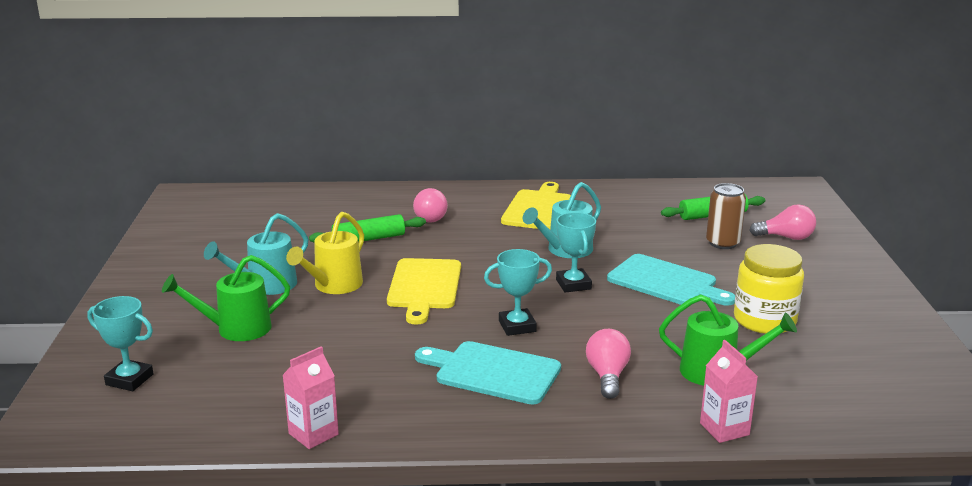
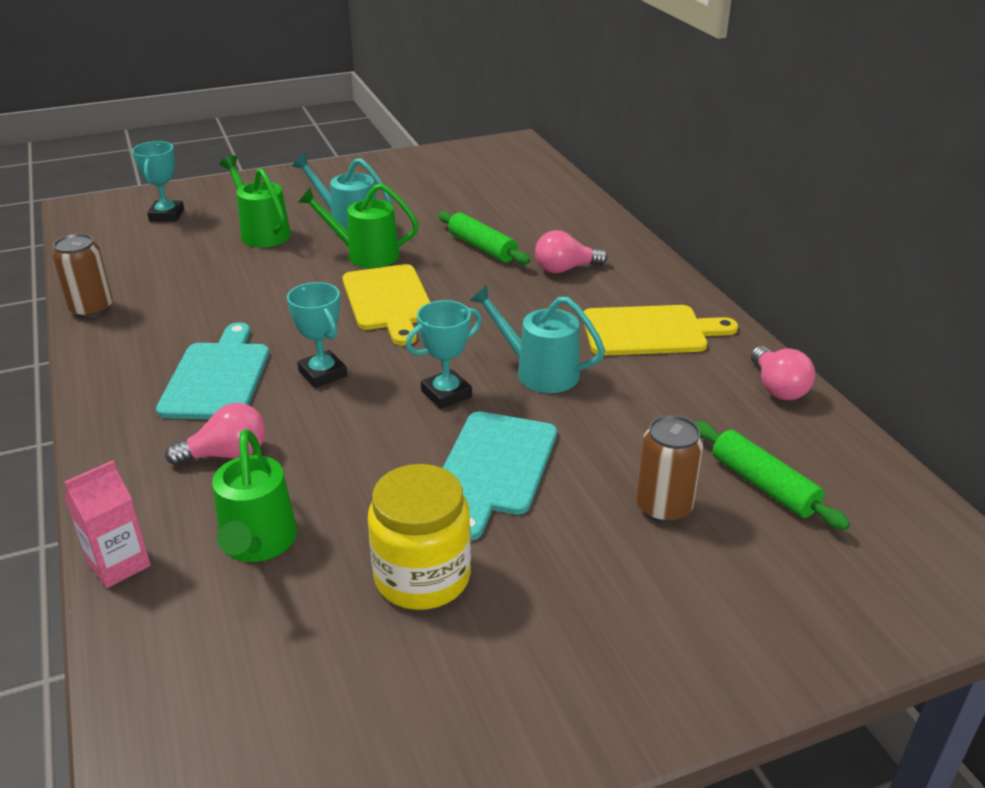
camera: 70 degrees right, 10 degrees up
pink carton [283,346,339,449] -> brown can [52,234,113,318]
yellow watering can [286,212,364,294] -> green watering can [298,184,419,268]
yellow cutting board [387,258,461,325] -> yellow cutting board turned 90 degrees counterclockwise [343,264,430,345]
pink light bulb [749,204,816,240] -> pink light bulb moved to [751,346,815,400]

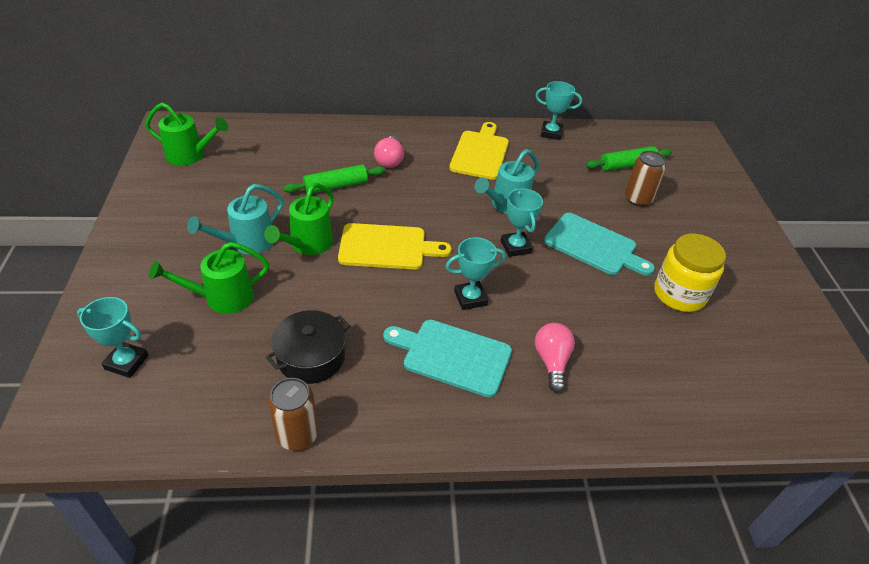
camera: 75 degrees left, 10 degrees up
pink carton [64,460,151,588] -> none
green watering can [212,429,297,562] -> green watering can moved to [145,102,228,166]
pink light bulb [751,346,815,400] -> turquoise trophy [535,81,582,140]
none -> black pot [266,310,350,384]

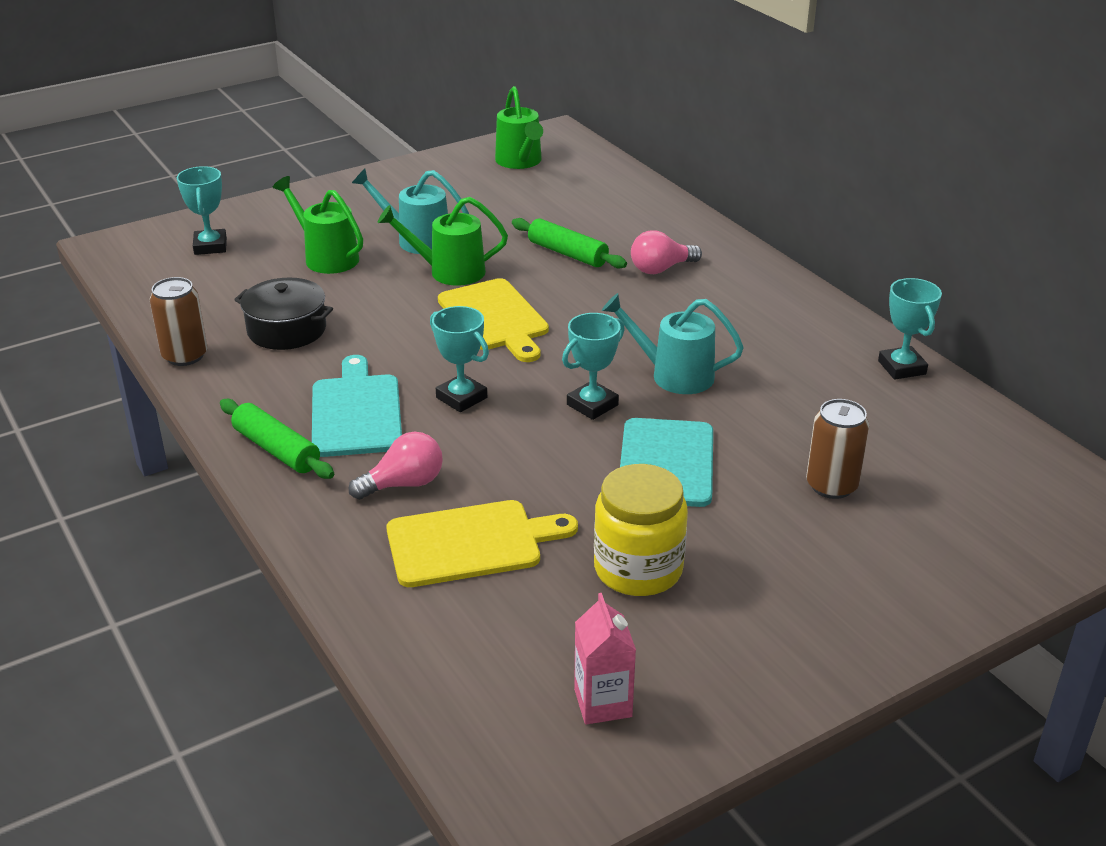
camera: 65 degrees right, 10 degrees down
yellow cutting board [449,122,509,180] -> yellow cutting board moved to [386,500,578,587]
green rolling pin [586,146,672,171] -> green rolling pin moved to [220,399,334,479]
none -> pink carton [574,593,636,725]

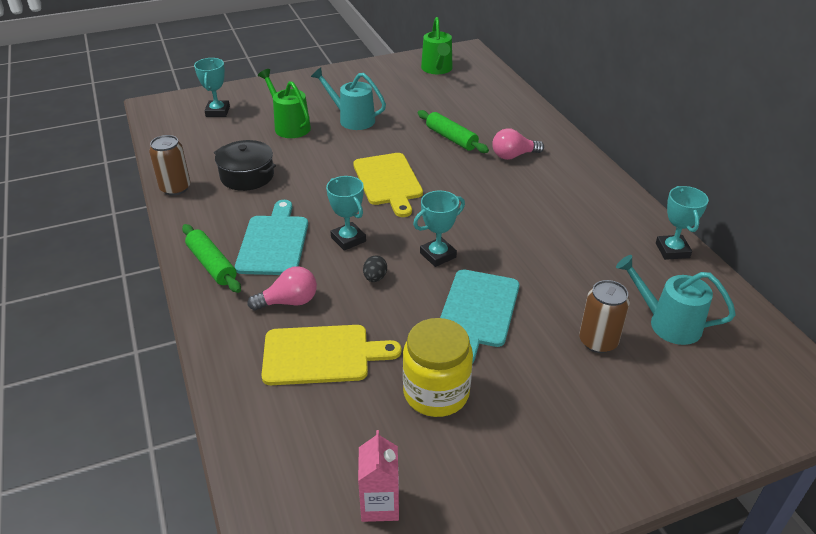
camera: 10 degrees right, 5 degrees up
green watering can [378,197,508,286] -> none
turquoise watering can [602,293,744,394] -> turquoise watering can moved to [616,255,736,345]
none -> black egg [363,255,387,282]

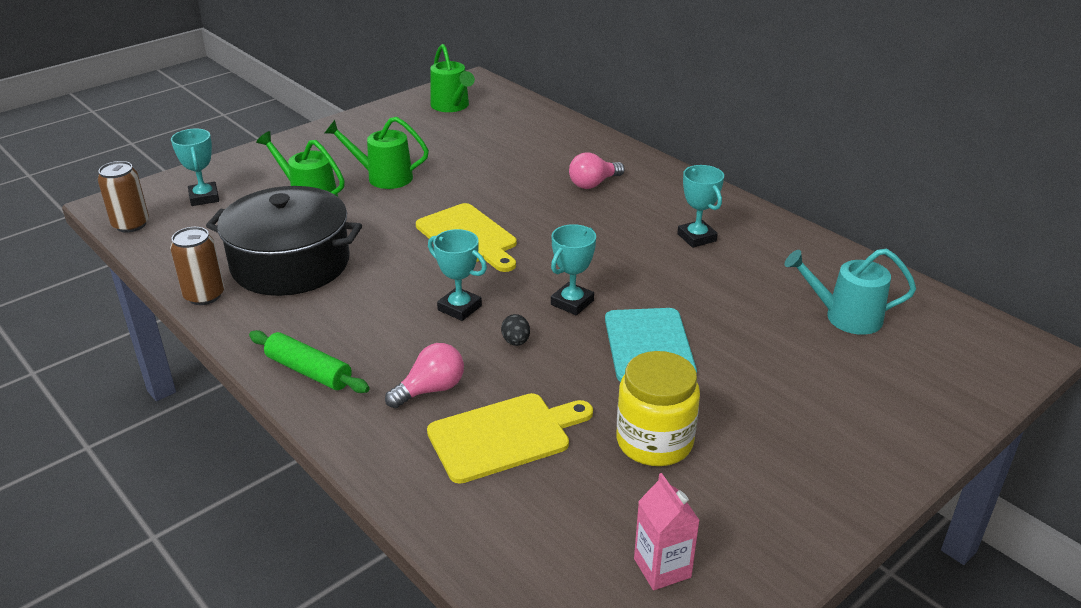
camera: 20 degrees left, 5 degrees down
black pot [214,140,276,191] -> black pot [206,186,362,296], size x1.71
turquoise cutting board [235,200,308,275] -> none
turquoise watering can [311,67,386,130] -> green watering can [325,117,429,189]
green rolling pin [418,110,489,153] -> none
brown can [579,280,630,353] -> brown can moved to [98,161,149,233]
turquoise trophy [656,186,709,260] -> turquoise trophy moved to [677,165,724,248]

